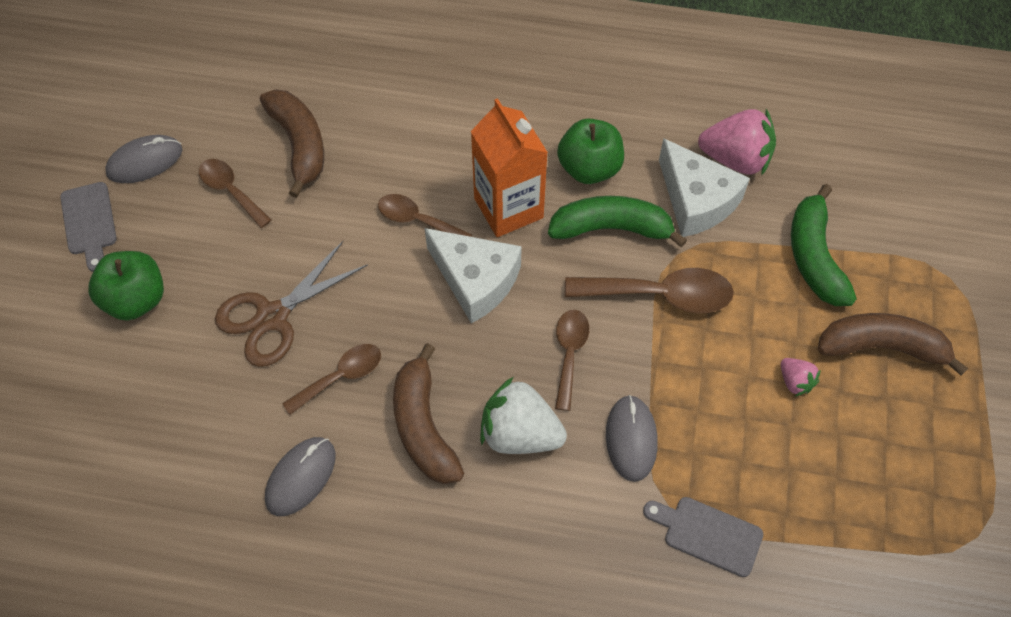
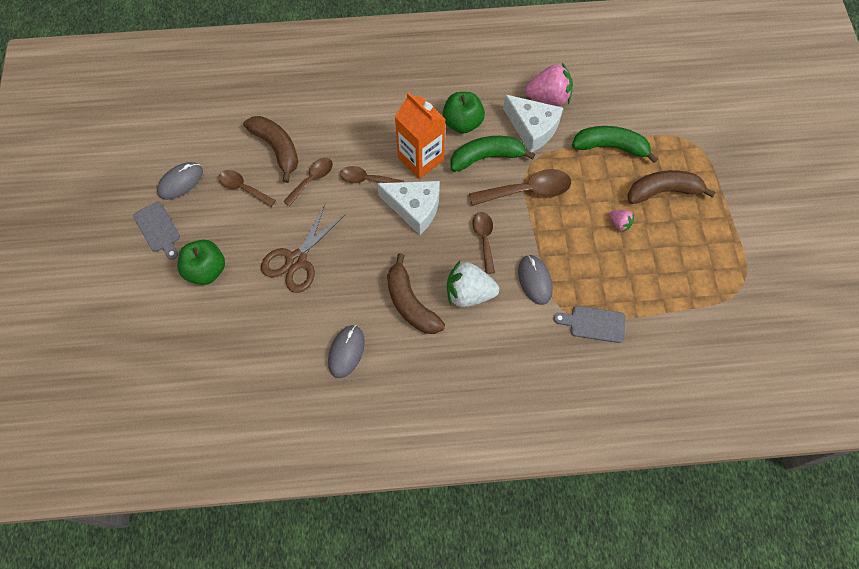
camera: 15 degrees left, 5 degrees up
brown spoon [282,344,381,415] -> brown spoon moved to [283,158,333,206]
green banana [791,184,857,306] -> green banana turned 120 degrees clockwise [572,126,658,163]

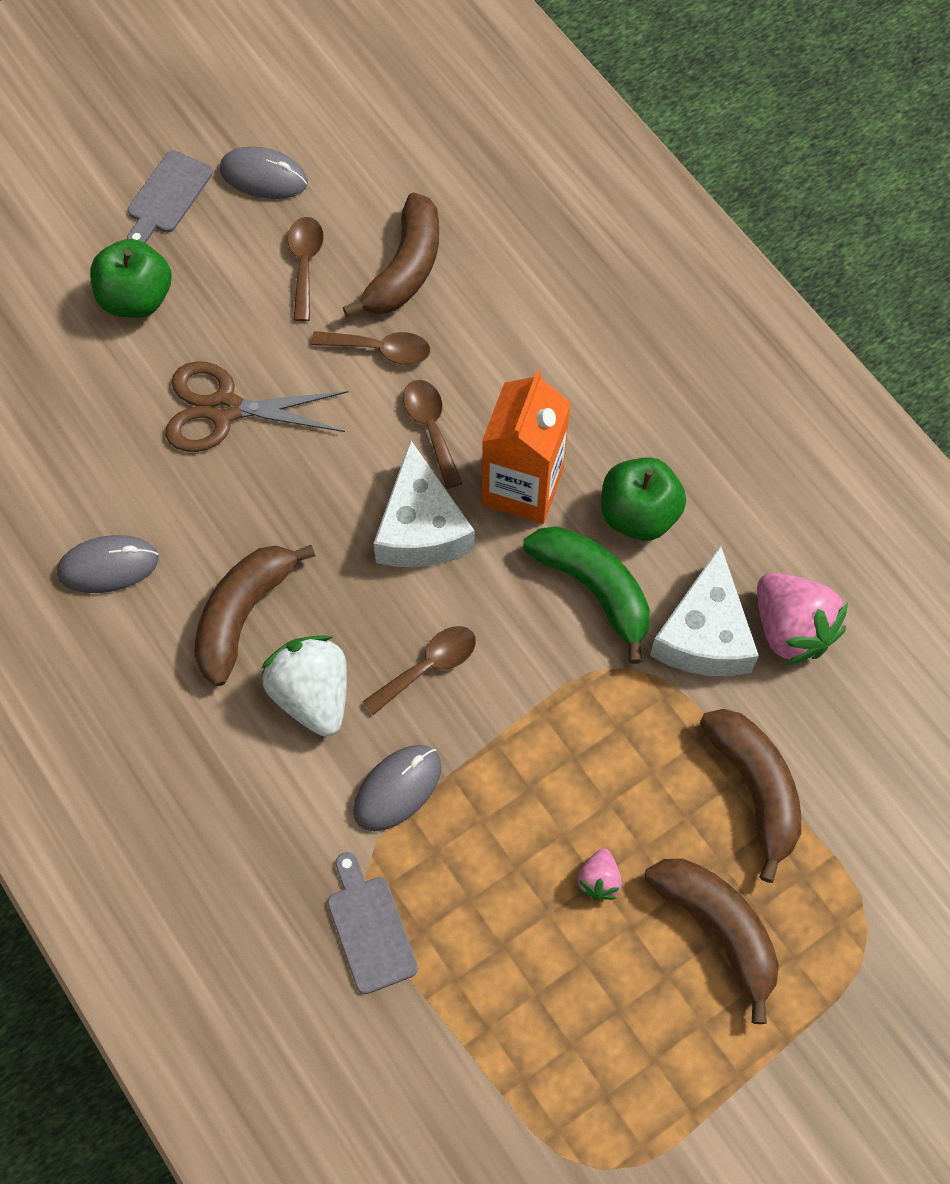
camera: 60 degrees right, 0 degrees up
brown spoon [469,169,571,206] -> none
green banana [572,126,658,163] -> brown banana [700,709,801,883]

